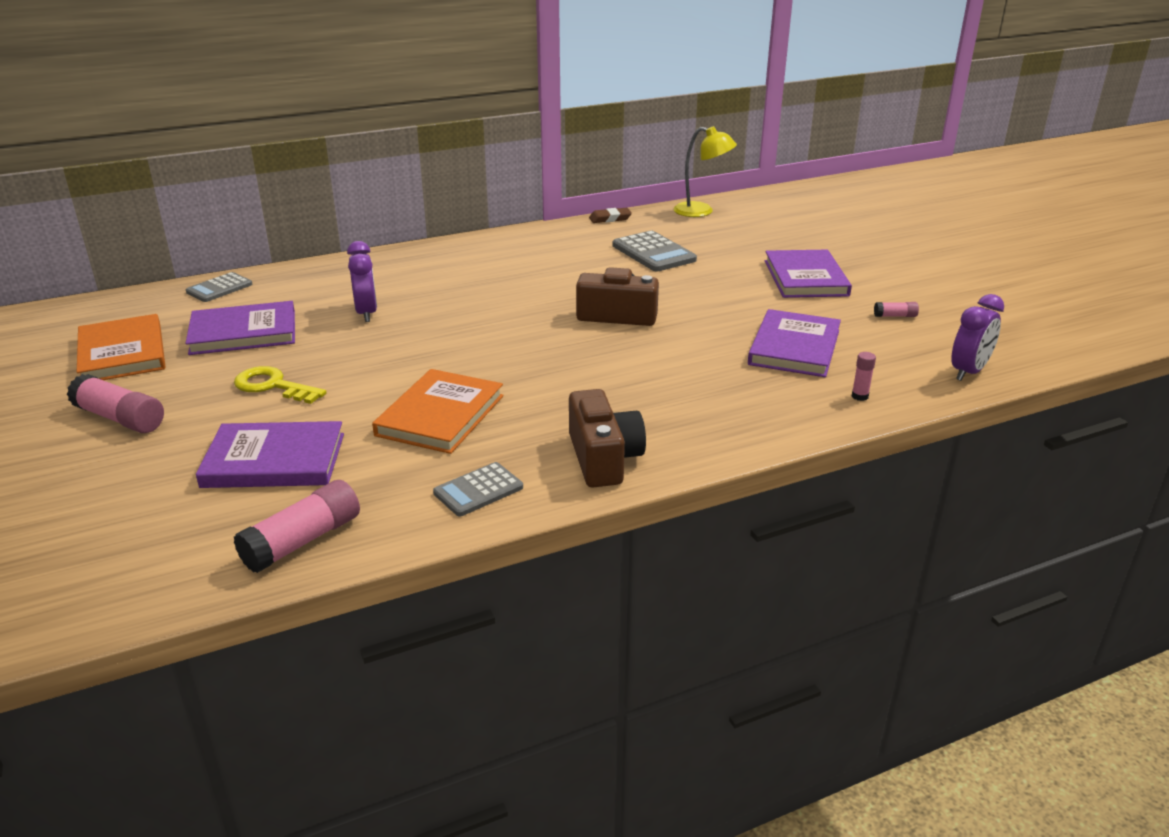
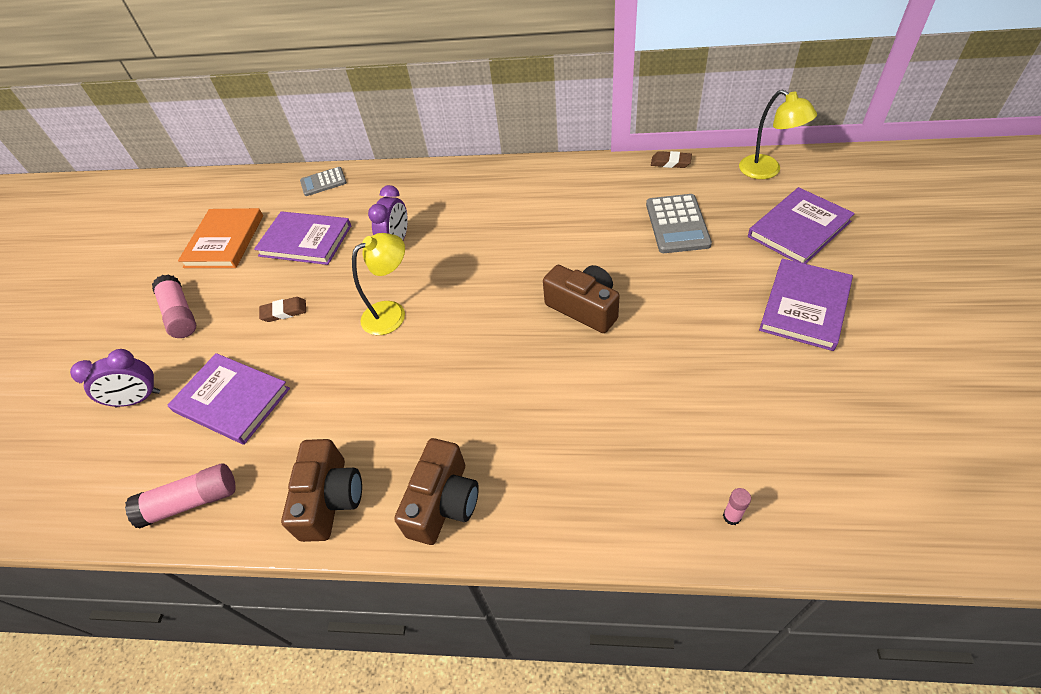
camera: 35 degrees right, 20 degrees up
yellow key [234,366,327,404] -> brown eraser [259,297,306,322]
orange book [372,369,503,454] -> none
grey calculator [433,462,523,517] -> brown camera [281,439,362,542]
purple book [748,309,841,377] -> purple book moved to [748,187,855,264]
pink glue stick [874,302,919,317] -> none
purple clock [951,294,1004,381] -> purple clock moved to [70,349,160,407]
none -> yellow lamp [352,233,405,335]

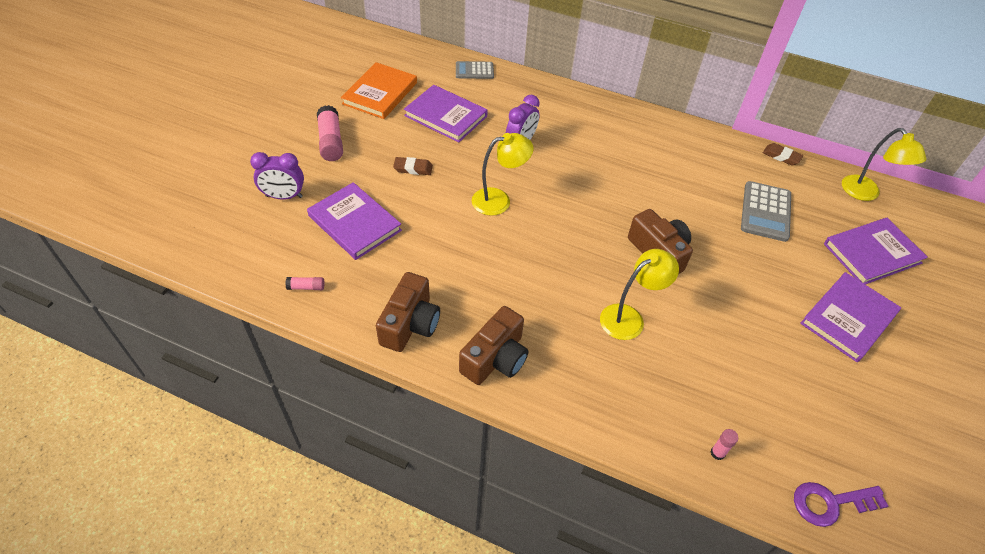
camera: 10 degrees right, 0 degrees up
pink glue stick [125,464,236,529] -> pink glue stick [285,277,325,290], size x0.49
none -> yellow lamp [600,249,679,340]
none -> purple key [794,482,888,527]

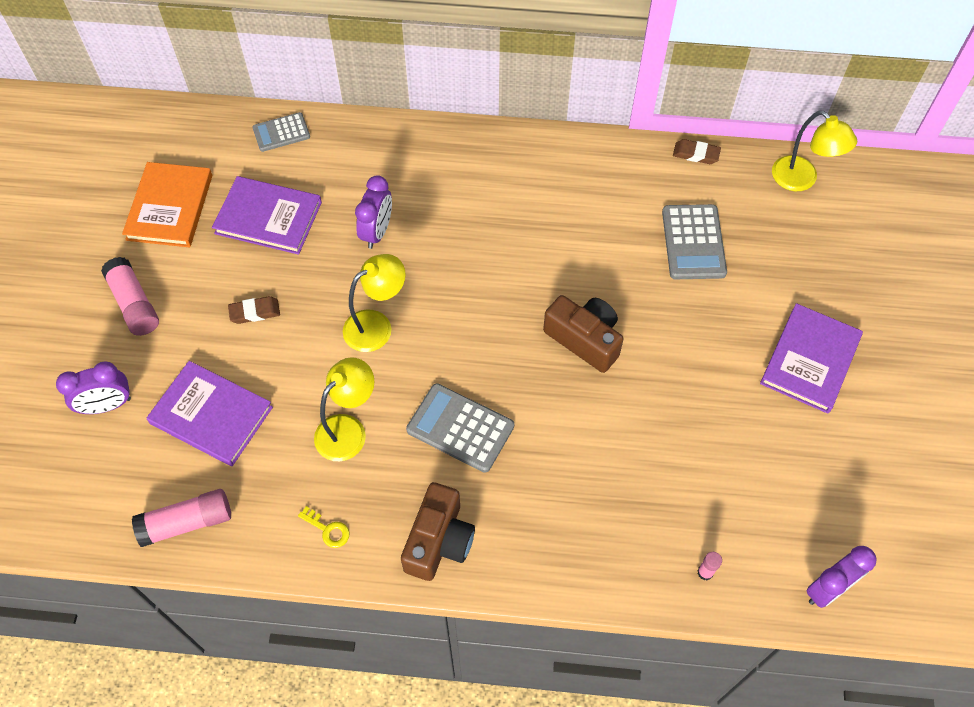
camera: 15 degrees left, 10 degrees up
pink glue stick [285,277,325,290] -> pink glue stick [132,489,231,547], size x2.03
brown camera [376,272,440,352] -> yellow key [298,506,350,548]
yellow lamp [600,249,679,340] -> yellow lamp moved to [314,357,375,461]
purple key [794,482,888,527] -> purple clock [806,546,876,608]
purple book [824,218,928,284] -> none
none -> grey calculator [406,383,514,473]

